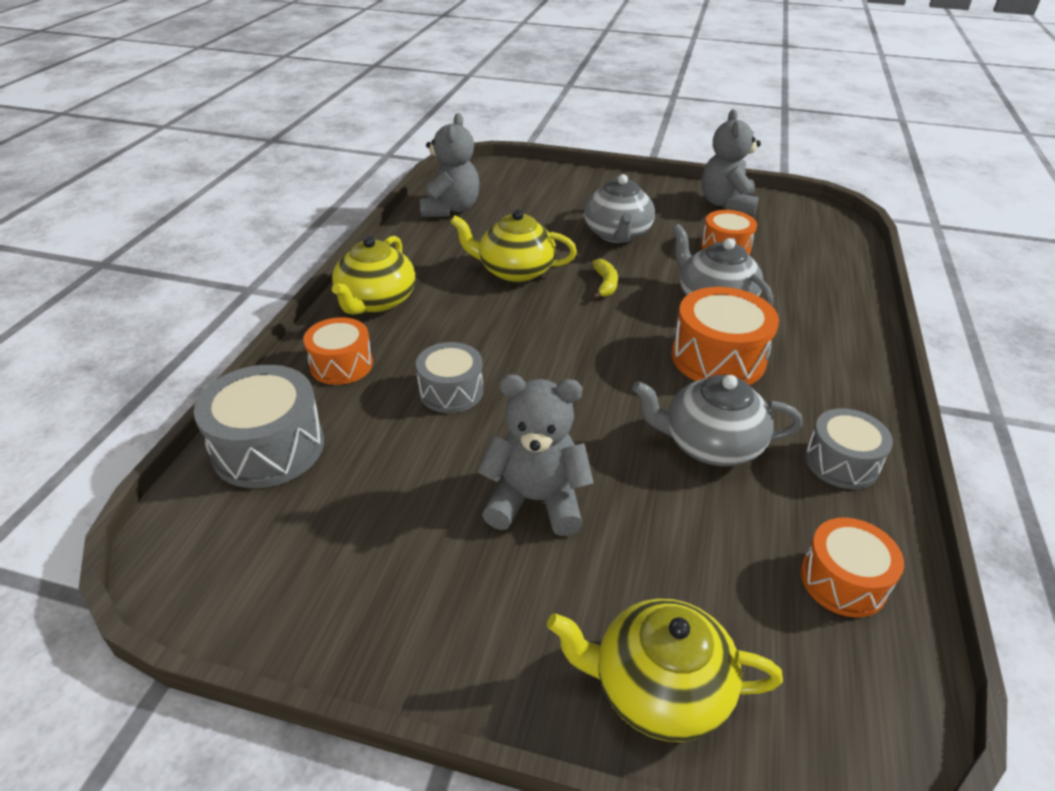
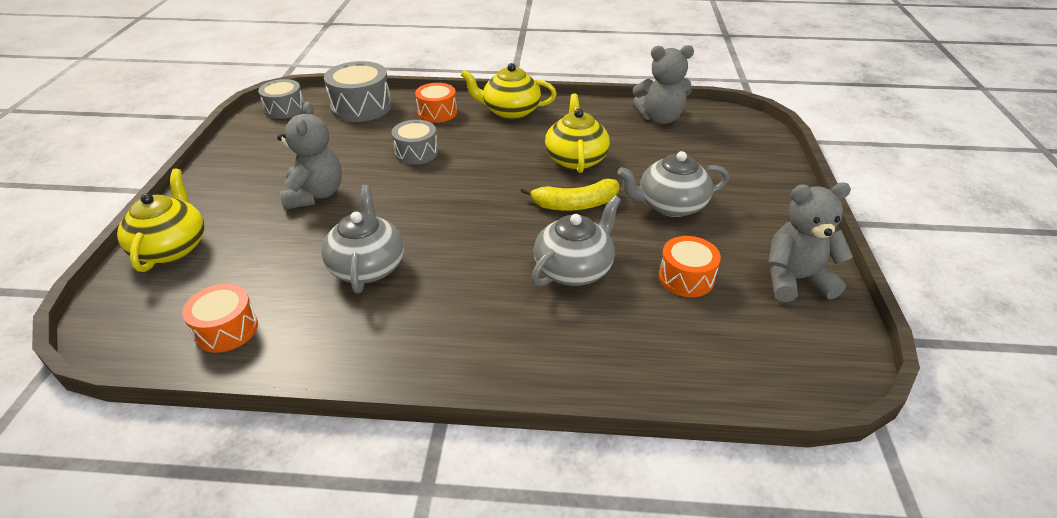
camera: 80 degrees right, 0 degrees up
yellow banana [592,259,618,299] -> yellow banana [521,179,619,211], size x1.64
orange drum [672,287,779,385] -> none
grey drum [805,408,893,489] -> grey drum moved to [258,79,304,119]

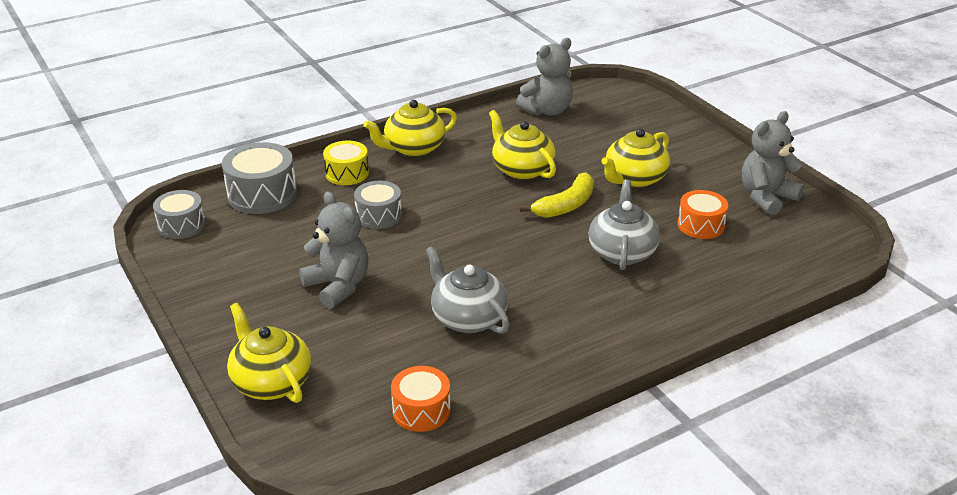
camera: 35 degrees left, 5 degrees down
orange drum [415,83,457,123] -> yellow drum [323,141,369,185]
grey teapot [617,151,729,217] -> yellow teapot [601,128,670,188]

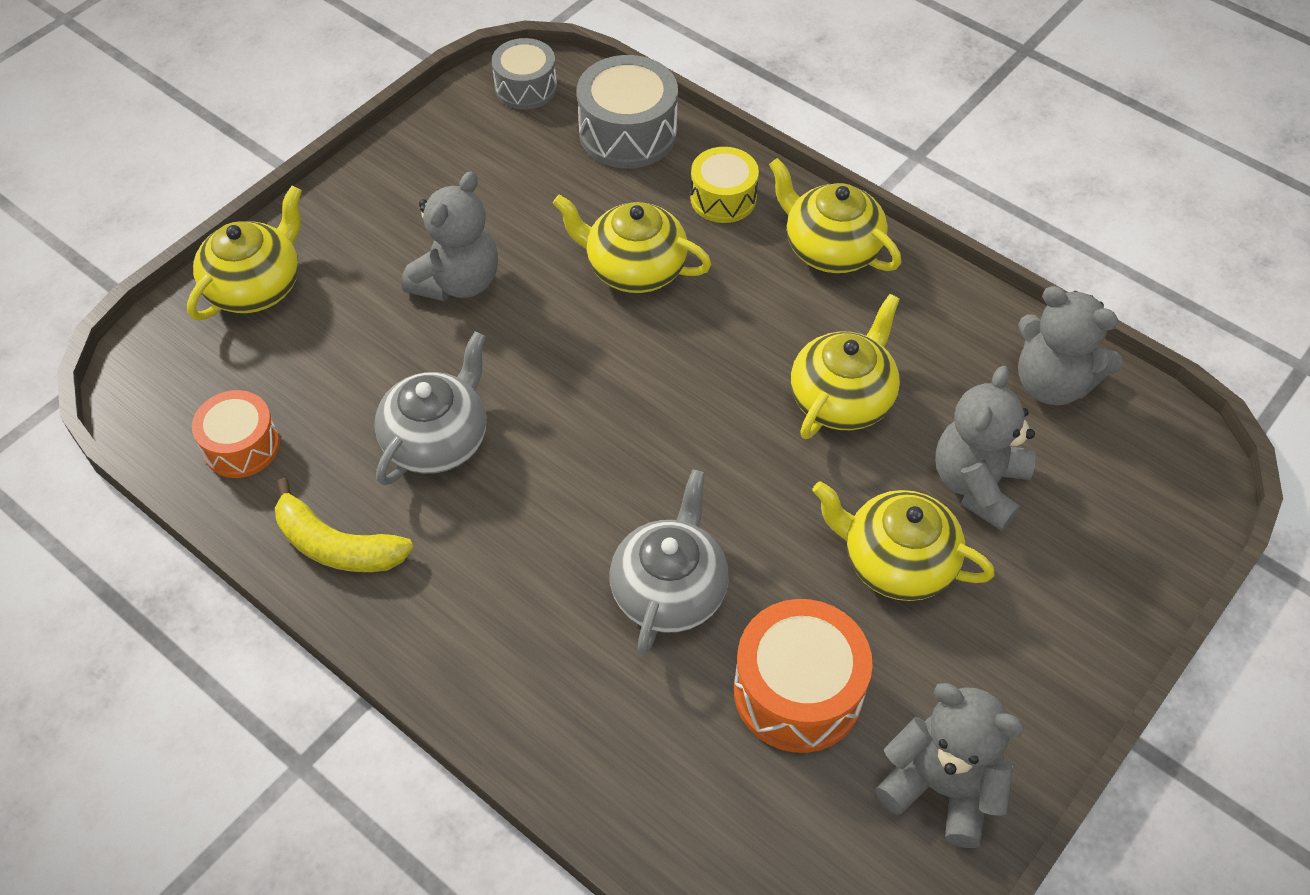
camera: 70 degrees right, 20 degrees up
grey drum [354,181,402,229] -> yellow teapot [553,195,712,293]
yellow banana [520,173,594,218] -> yellow banana moved to [275,478,413,572]
grey teapot [589,180,660,270] -> grey teapot turned 60 degrees counterclockwise [610,470,729,655]
orange drum [678,190,728,239] -> orange drum [734,599,873,753], size x1.54
none -> grey teddy bear [935,366,1035,531]

